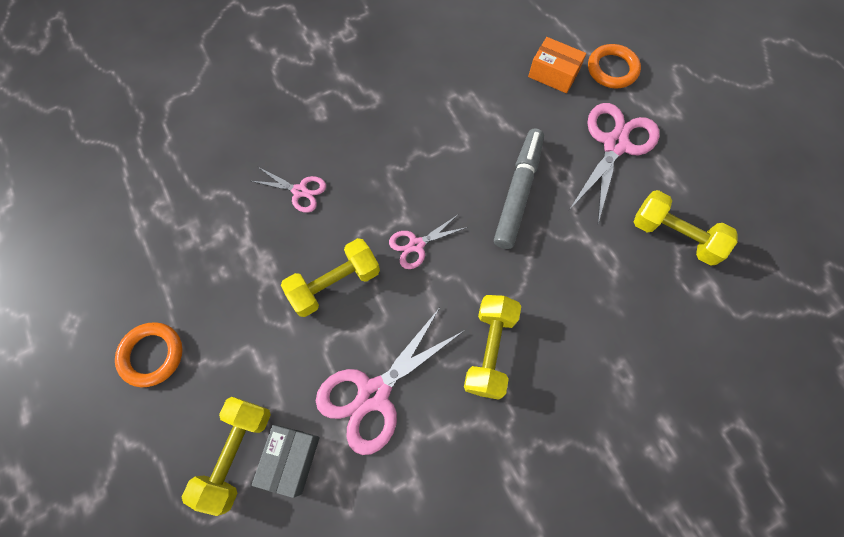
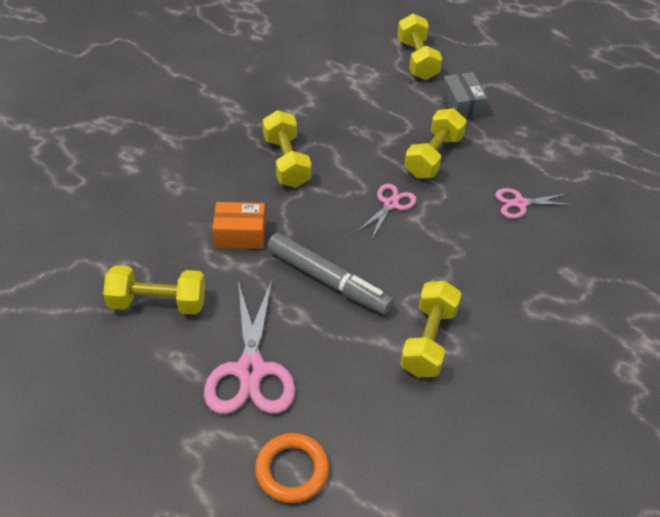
camera: 150 degrees right, 20 degrees down
orange ring [115,322,183,387] -> none
grey box [252,425,320,498] -> grey box moved to [441,72,488,119]
pink scissors [316,309,465,455] -> none
grey marker [494,129,544,249] -> grey marker turned 45 degrees counterclockwise [267,233,394,315]
orange box [528,37,586,93] -> orange box moved to [213,202,266,249]
none -> yellow dumbbell [400,281,462,377]

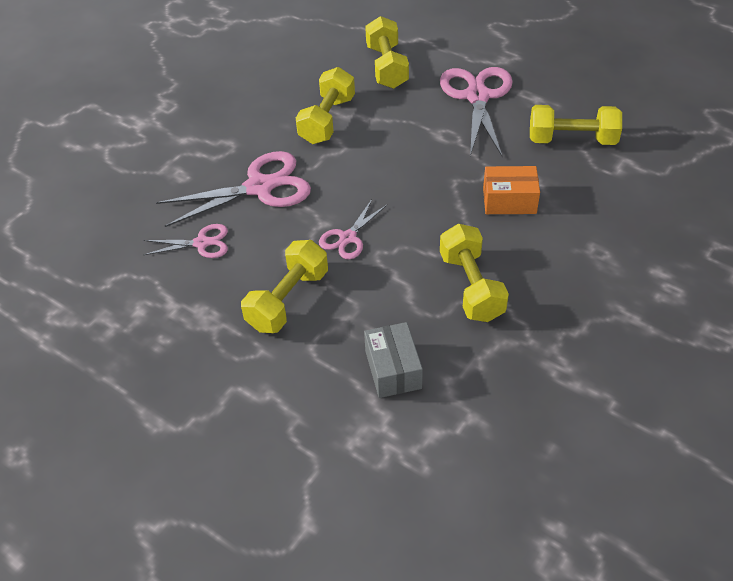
camera: 175 degrees left, 0 degrees up
orange ring [255,433,329,503] -> none
grey marker [267,233,394,315] -> none
yellow dumbbell [397,13,442,80] -> yellow dumbbell moved to [365,16,409,89]
grey box [441,72,488,119] -> grey box moved to [364,322,423,398]
none -> pink scissors [156,151,311,227]

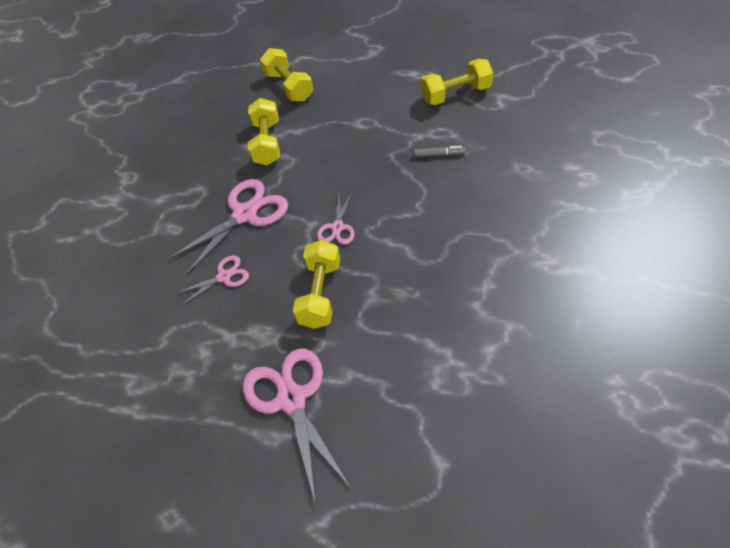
camera: 20 degrees left, 5 degrees up
grey box [364,322,423,398] -> none
pink scissors [440,67,513,157] -> pink scissors moved to [243,349,350,505]
yellow dumbbell [440,224,509,322] -> none
orange box [483,166,540,214] -> grey marker [414,146,466,157]

